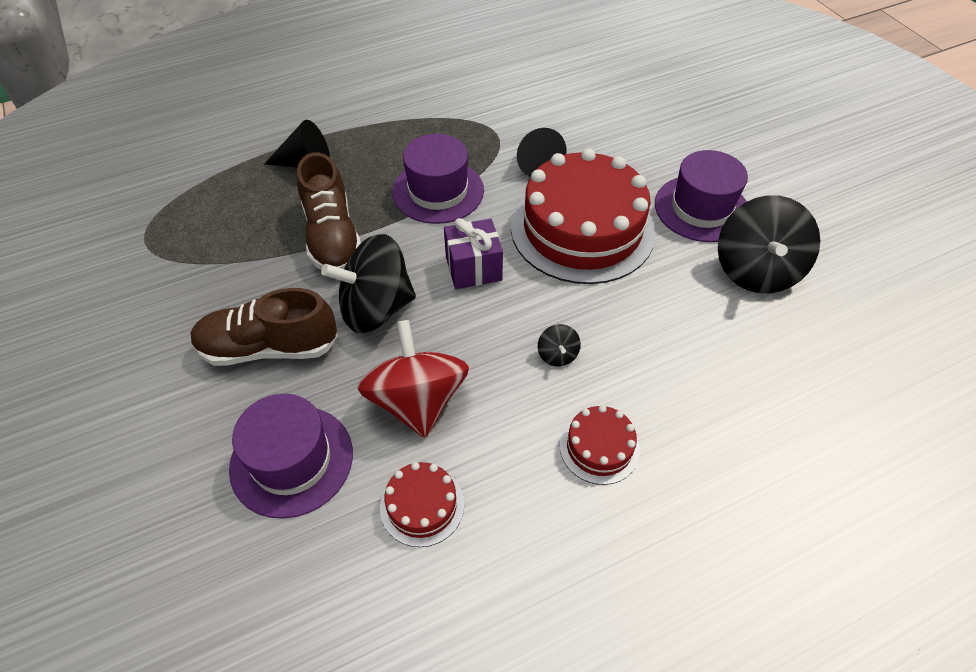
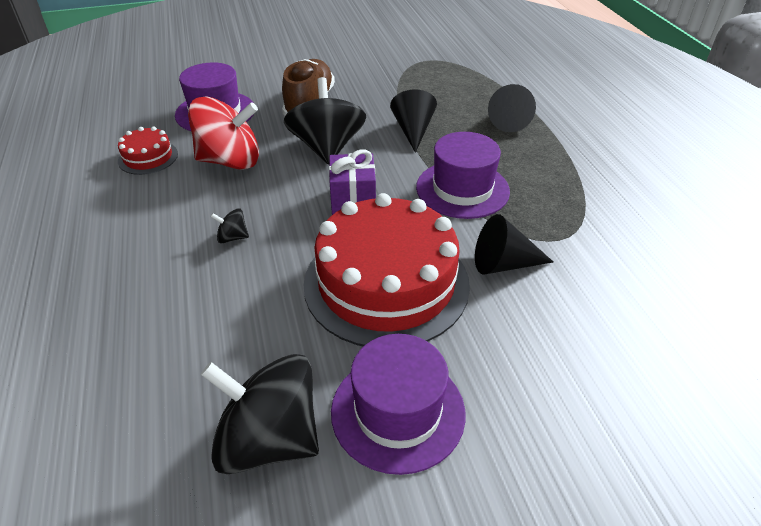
camera: 100 degrees right, 10 degrees down
brown shoe [297,152,361,269] -> black cone [390,90,437,153]
red cake [560,405,640,485] -> none

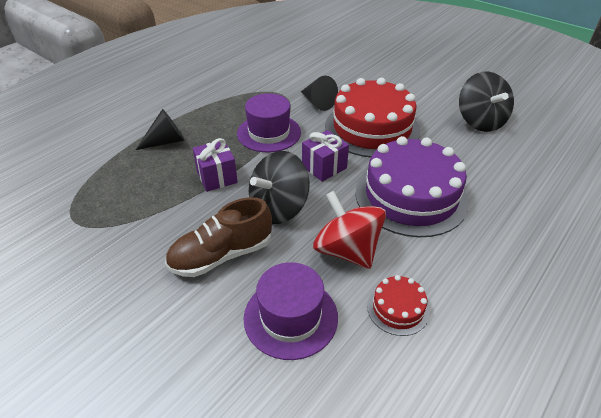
camera: 125 degrees left, 0 degrees up
black spinning top [210,208,249,243] -> purple cake [355,136,469,237]
purple hat [331,334,466,475] -> none
black cone [390,90,437,153] -> purple gift [193,138,238,192]

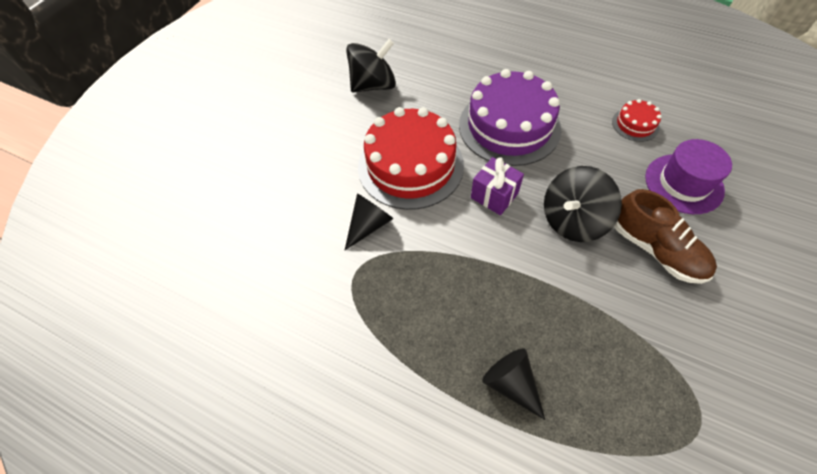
camera: 100 degrees left, 15 degrees up
purple gift [193,138,238,192] -> none
purple hat [237,93,301,152] -> none
black spinning top [249,151,310,224] -> black spinning top turned 105 degrees clockwise [544,166,622,242]
red spinning top [313,191,386,269] -> none

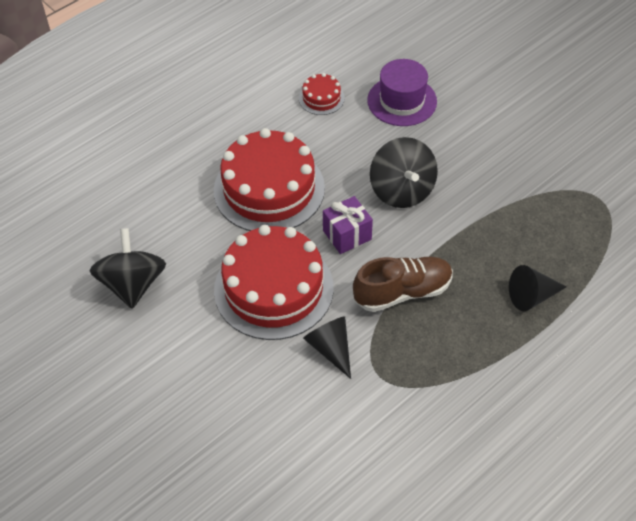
camera: 70 degrees left, 5 degrees down
purple cake [459,69,561,166] -> red cake [214,128,325,231]
brown shoe [614,189,717,284] -> brown shoe moved to [353,257,453,312]

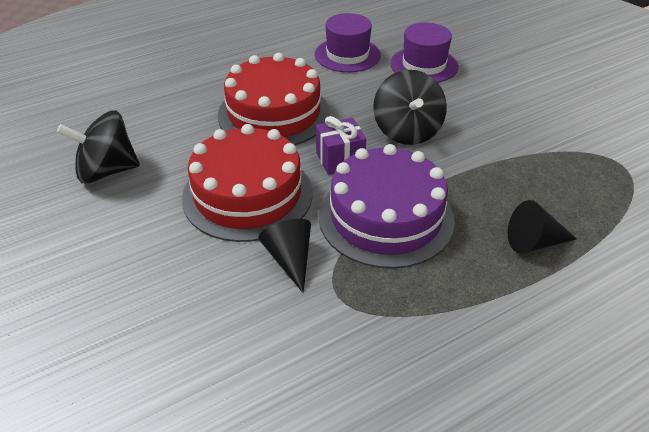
camera: 10 degrees right, 10 degrees down
black spinning top [90,228,166,309] -> black spinning top turned 105 degrees counterclockwise [57,111,140,183]
red cake [299,73,345,115] -> purple hat [315,13,381,72]
brown shoe [353,257,453,312] -> purple cake [319,144,455,269]

